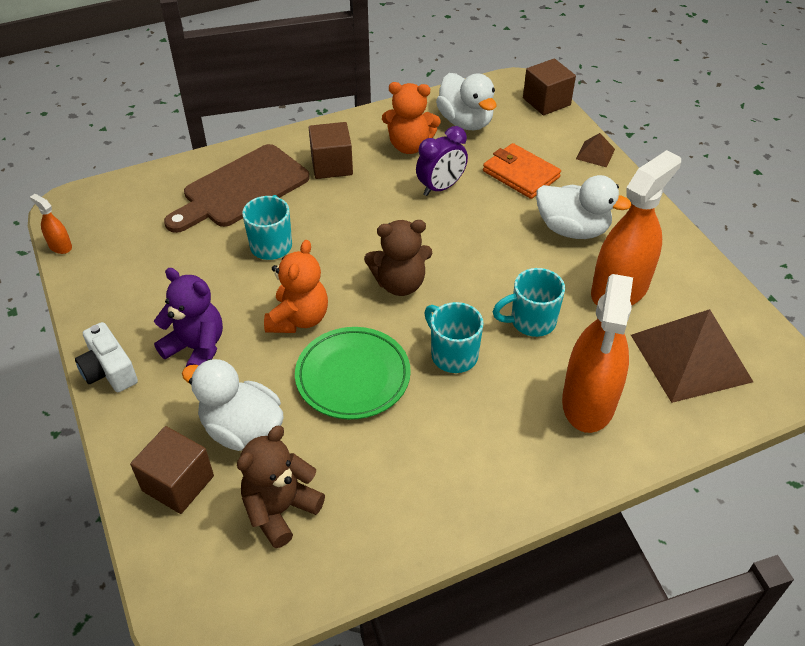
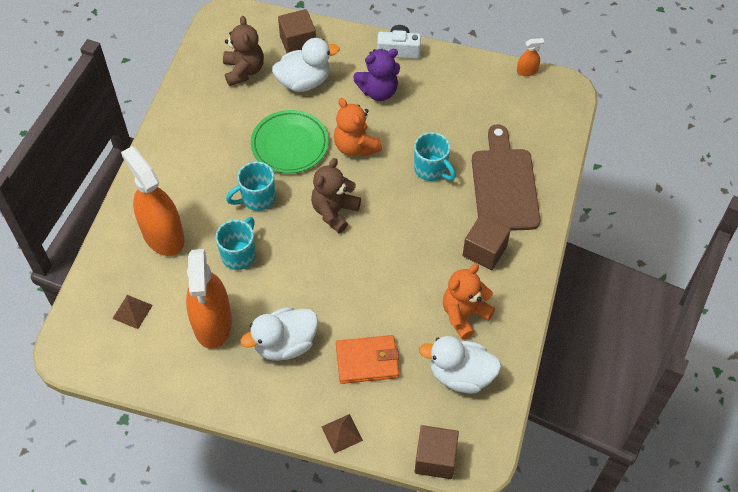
camera: 130 degrees right, 10 degrees up
purple clock [416,126,468,196] -> none
turquoise mug [424,302,484,373] -> turquoise mug turned 150 degrees clockwise [226,162,275,211]
brown pyramid [631,309,753,403] -> brown pyramid [112,295,153,329], size x0.44

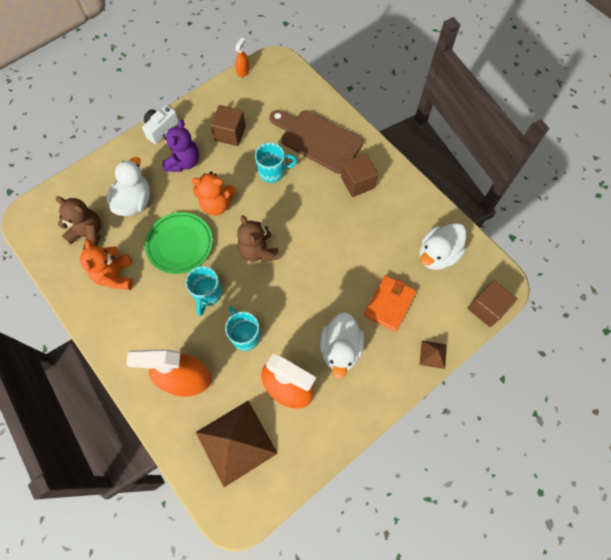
camera: 55 degrees left, 10 degrees up
brown pyramid [112,295,153,329] -> brown pyramid [196,401,278,487], size x2.27
brown cube [278,9,316,53] -> brown cube moved to [210,105,246,146]
orange teddy bear [443,264,495,340] -> orange teddy bear moved to [80,239,133,290]

